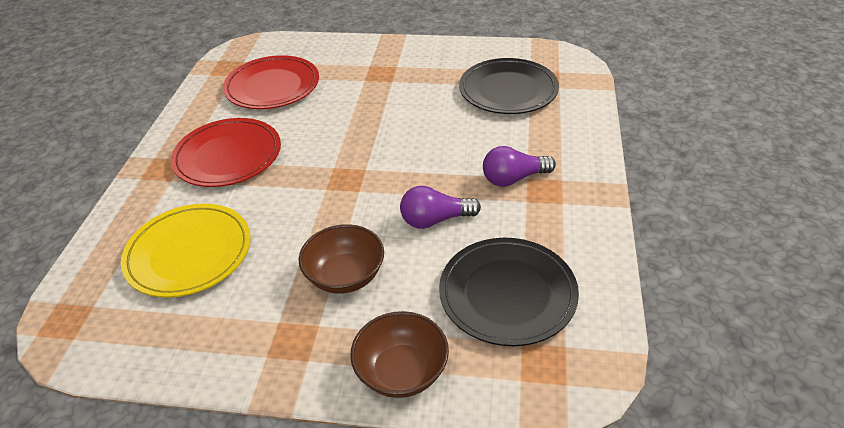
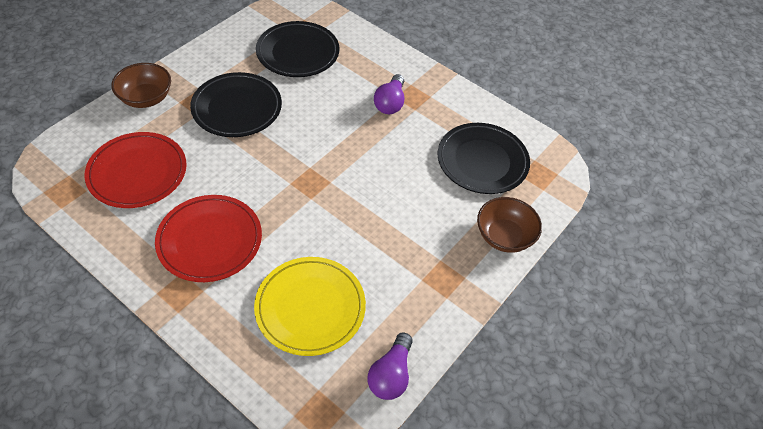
camera: 65 degrees left, 10 degrees up
brown bowl [299,224,384,294] -> brown bowl moved to [111,63,171,108]
purple light bulb [400,186,481,229] -> purple light bulb moved to [367,333,413,400]
none -> black plate [190,72,282,137]

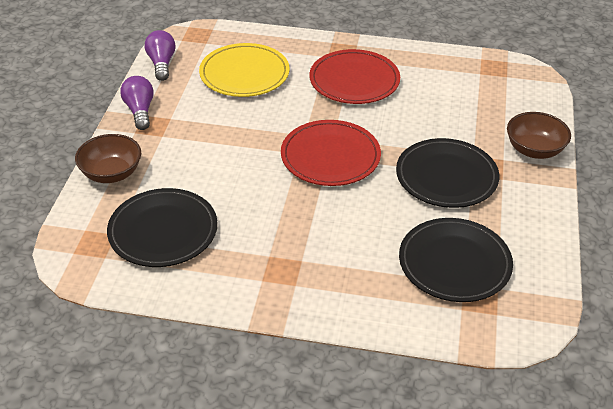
camera: 155 degrees right, 10 degrees down
red plate [84,132,187,208] -> red plate moved to [281,120,381,186]
purple light bulb [374,74,404,114] -> purple light bulb moved to [120,76,154,130]

